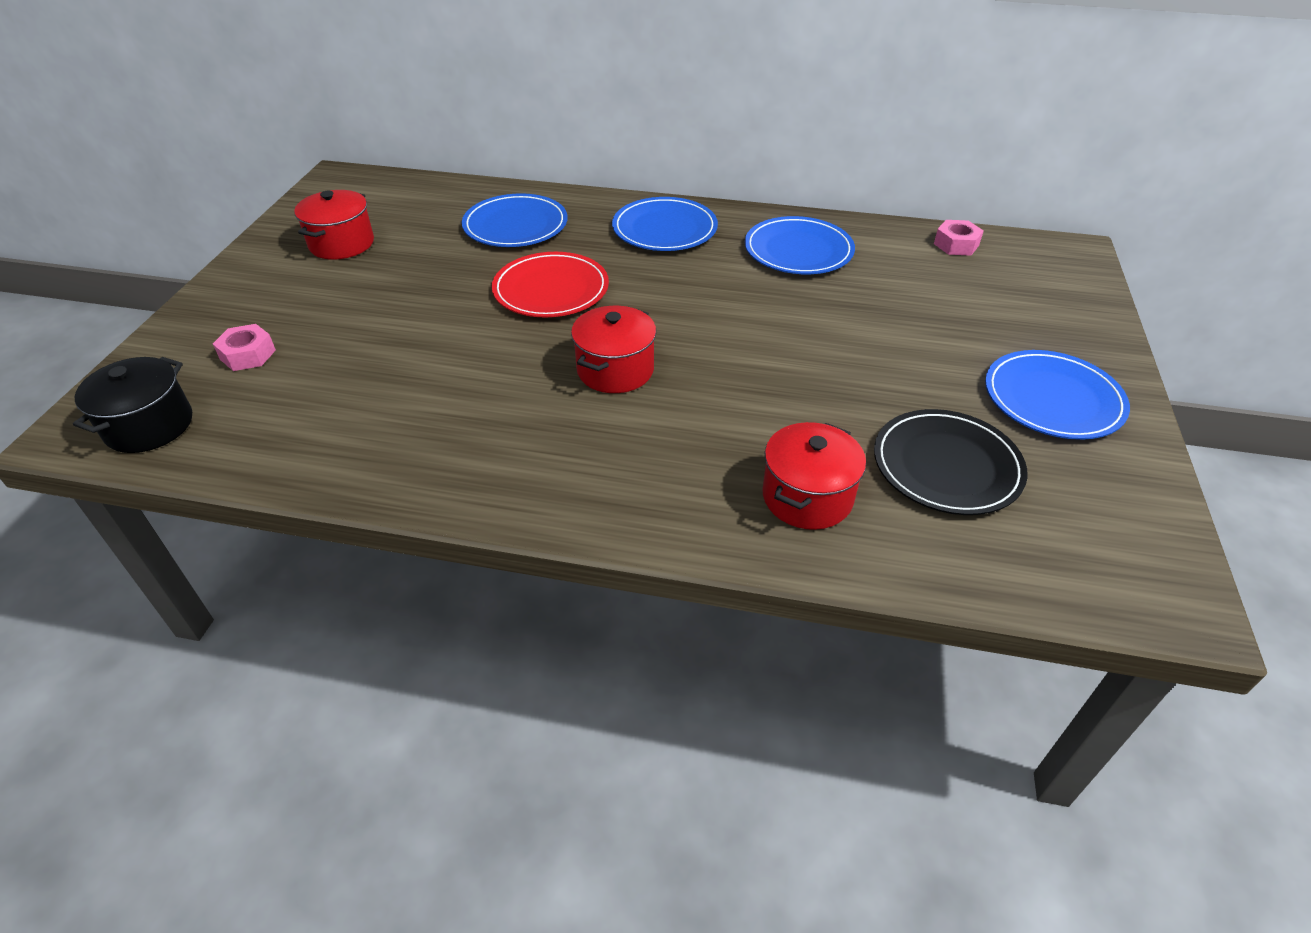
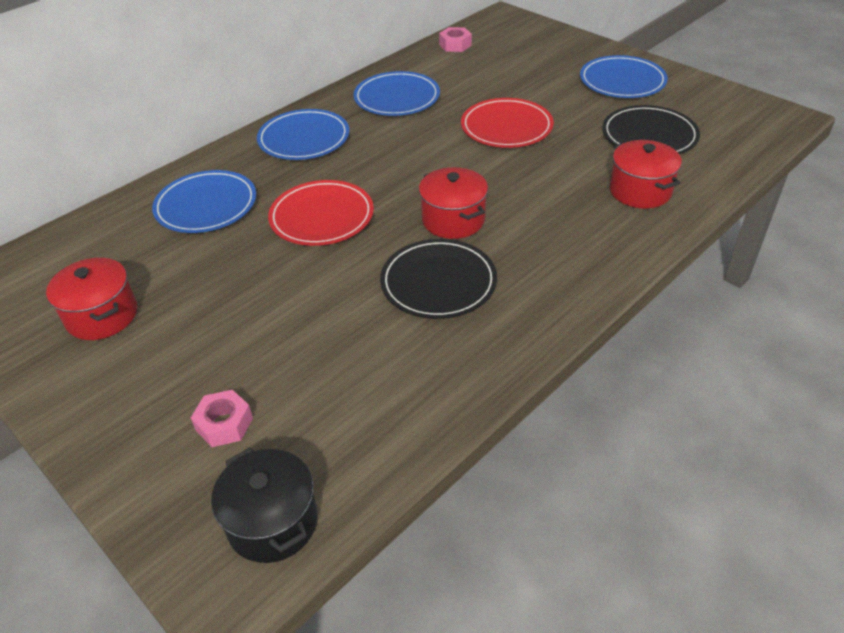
camera: 55 degrees left, 0 degrees up
none -> black plate [380,239,497,319]
none -> red plate [461,98,554,148]

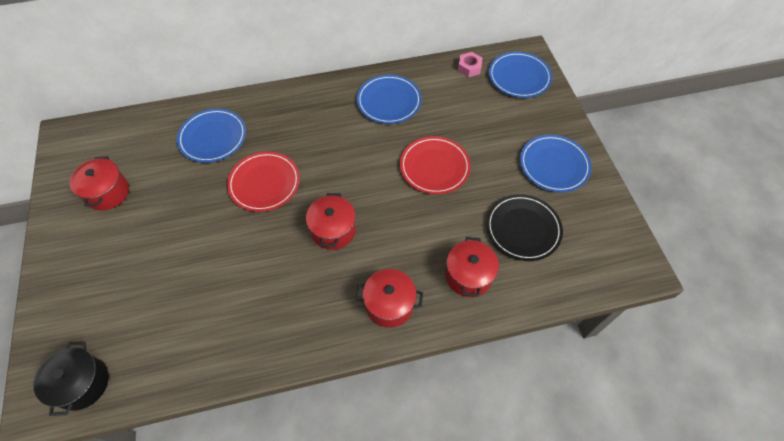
camera: 30 degrees right, 15 degrees up
pink nut [191,389,253,447] -> none
blue plate [257,109,349,160] -> blue plate moved to [489,52,552,98]
black plate [380,239,497,319] -> none
none -> red pot [356,269,423,328]

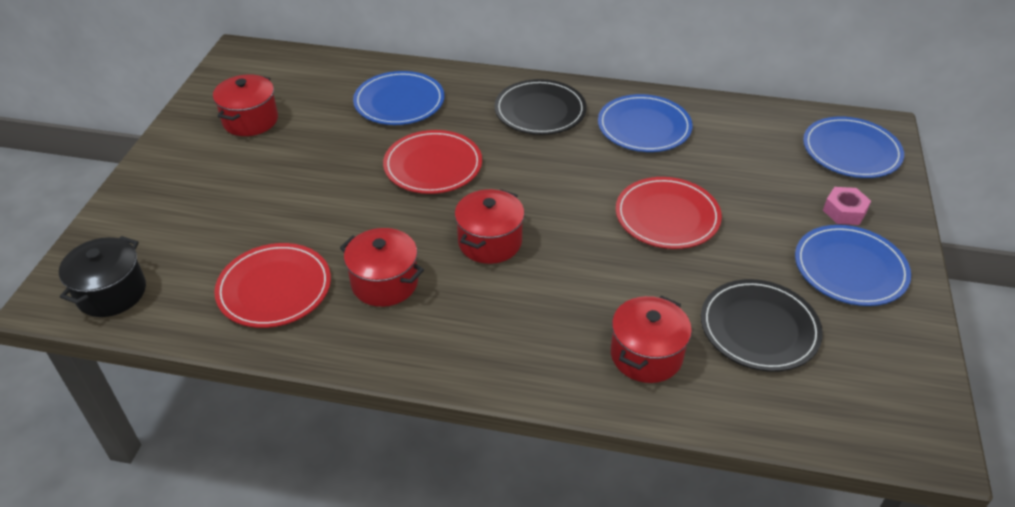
camera: 25 degrees right, 15 degrees down
red pot [356,269,423,328] -> red pot moved to [340,228,424,307]
pink nut [458,52,482,77] -> pink nut moved to [823,187,871,225]
none -> red plate [214,243,331,328]
none -> black plate [494,79,587,135]

